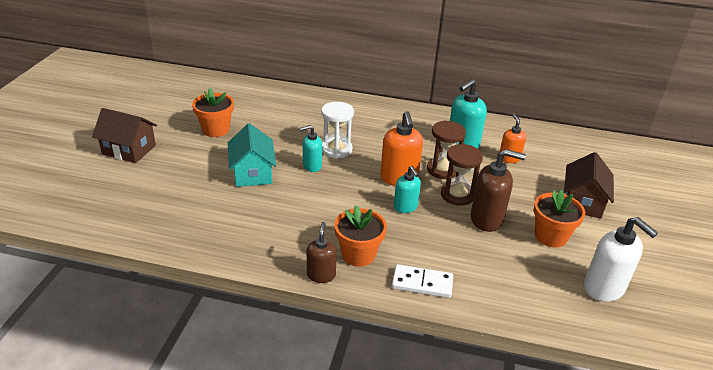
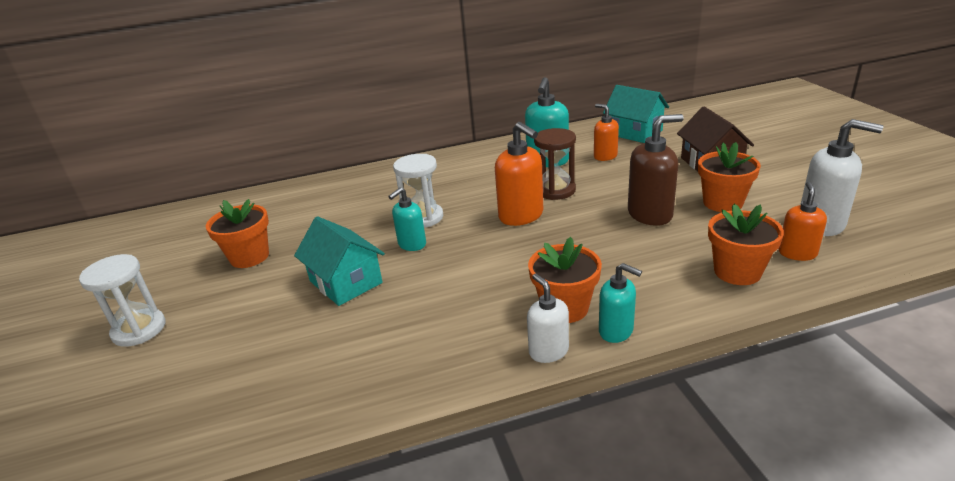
camera: 25 degrees left, 5 degrees down
brown house [92,108,157,163] -> white hourglass [79,254,165,347]
brown soap dispenser [307,222,337,283] -> white soap dispenser [527,274,569,363]
white domino [392,264,453,298] -> none
turquoise soap dispenser [394,166,421,213] -> turquoise soap dispenser moved to [599,263,642,343]
brown hourglass [441,144,483,206] -> none
none -> turquoise house [603,85,669,143]
none -> orange flower pot [708,204,784,285]
none -> orange soap dispenser [778,182,827,261]

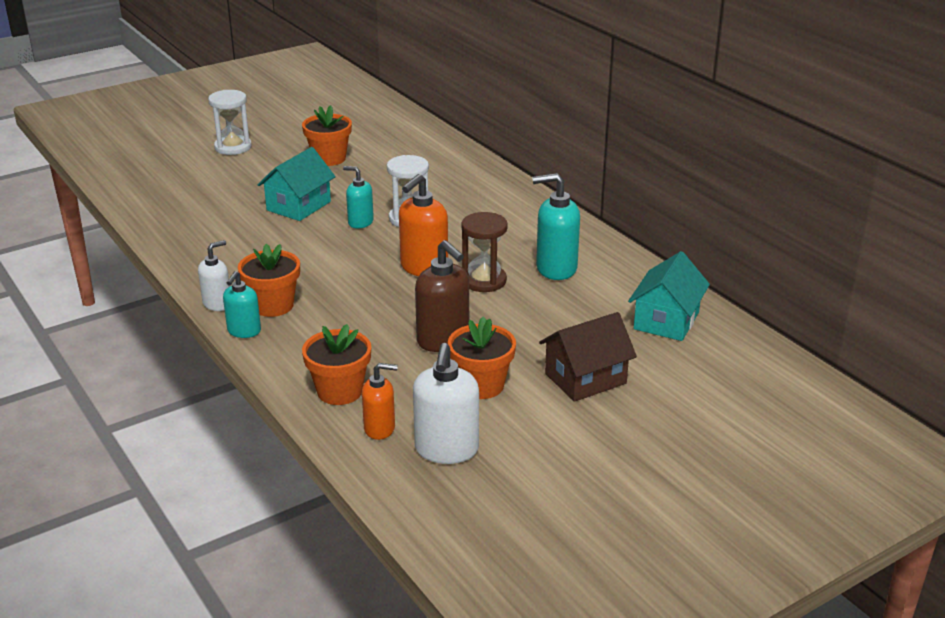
camera: 70 degrees right, 0 degrees up
orange soap dispenser [594,104,619,161] -> none

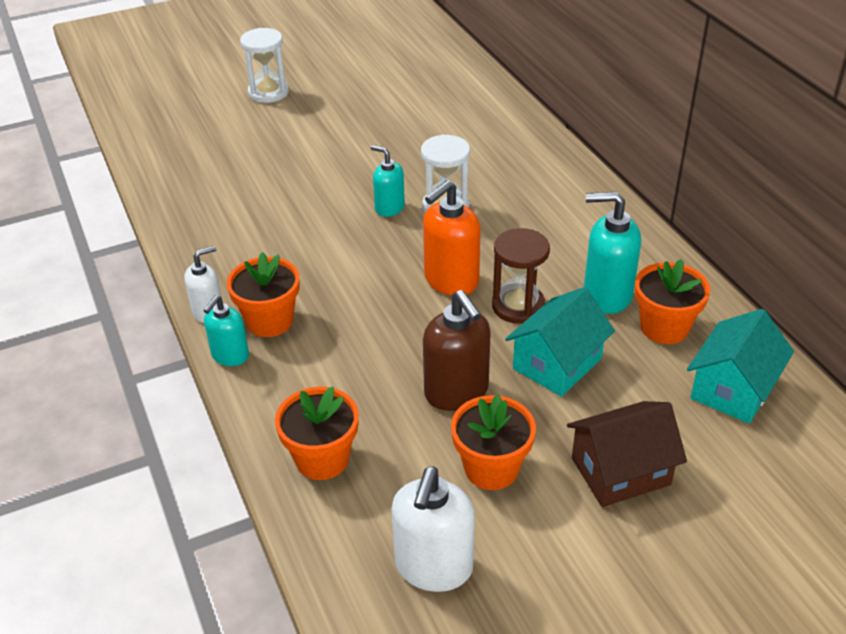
camera: 10 degrees right, 10 degrees up
turquoise house [258,147,336,221] -> turquoise house moved to [505,287,615,397]
orange flower pot [302,105,352,166] -> orange flower pot moved to [635,259,710,344]
orange soap dispenser [362,363,398,440] -> none

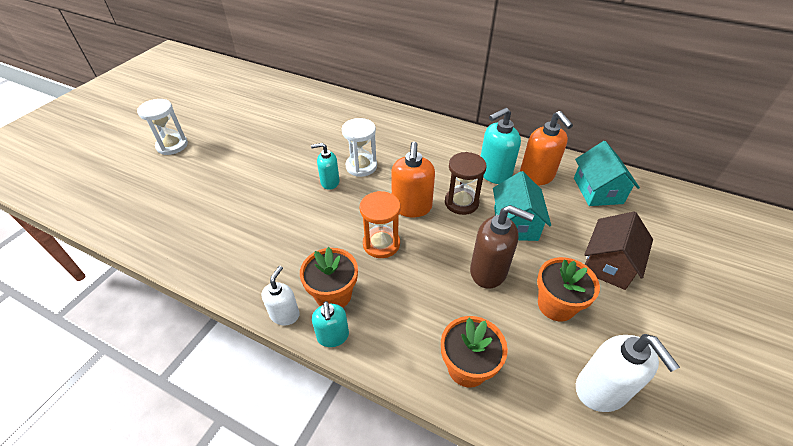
camera: 40 degrees left, 5 degrees up
orange flower pot [635,259,710,344] -> orange soap dispenser [520,111,573,186]
none -> orange hourglass [359,191,401,258]

